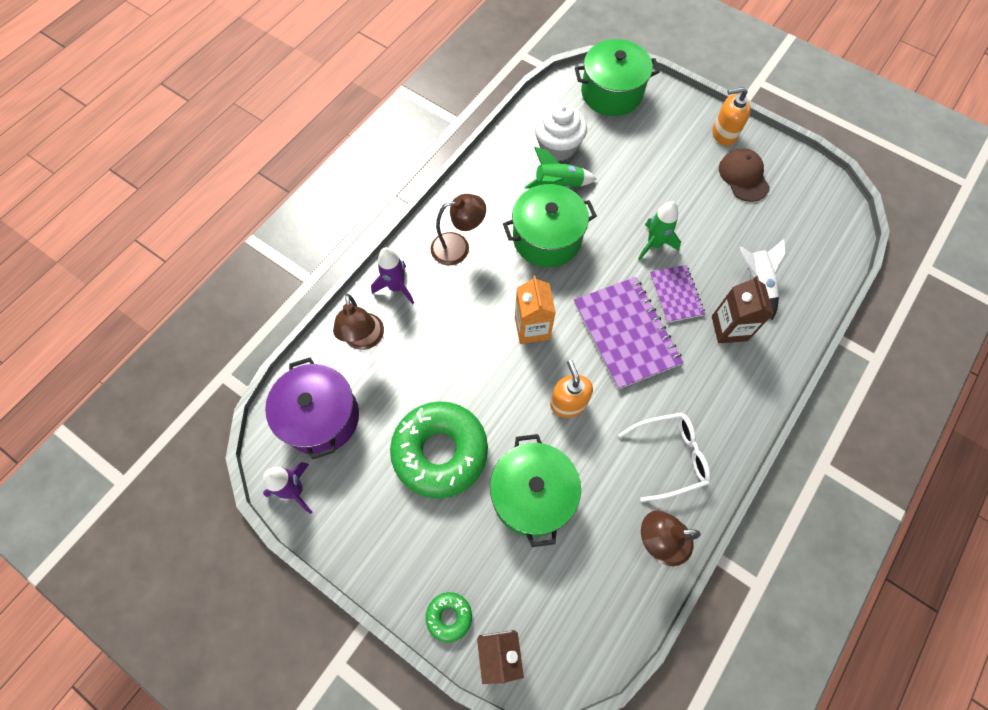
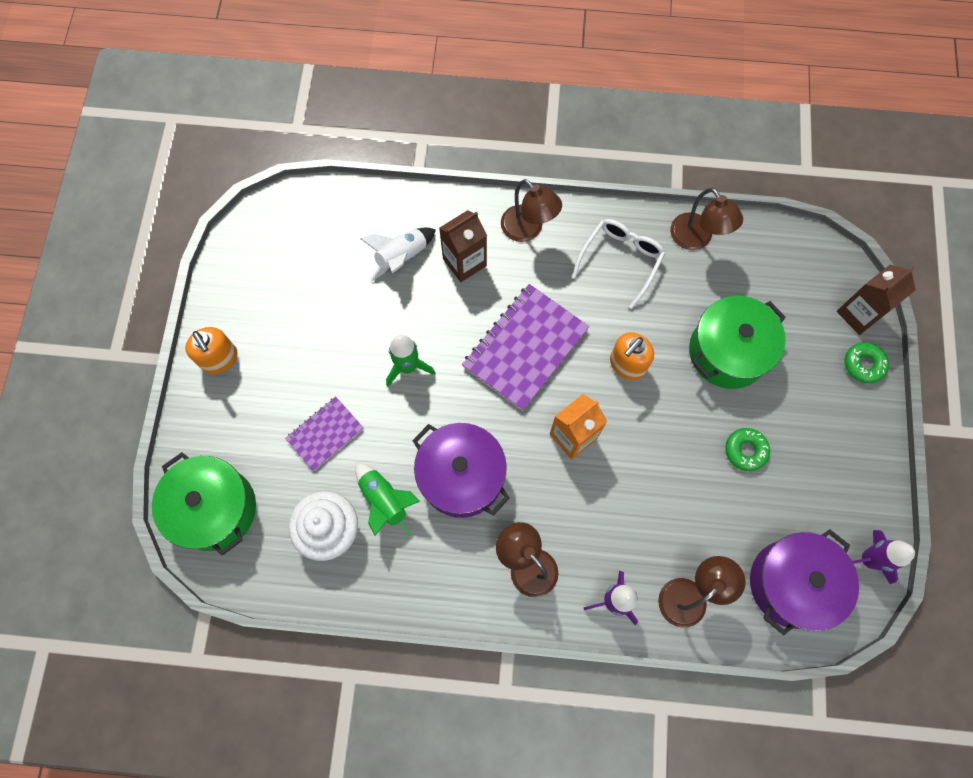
camera: 120 degrees left, 5 degrees up
green donut [390,401,488,499] -> green donut [725,428,770,471], size x0.44
green pot [503,184,597,267] -> purple pot [412,423,510,518]
white glasses [618,412,711,502] -> white glasses turned 75 degrees clockwise [572,219,665,309]
purple notebook [650,265,705,323] -> purple notebook moved to [285,396,364,471]
brown cap [719,148,770,202] -> none
none -> brown lamp [501,179,562,242]

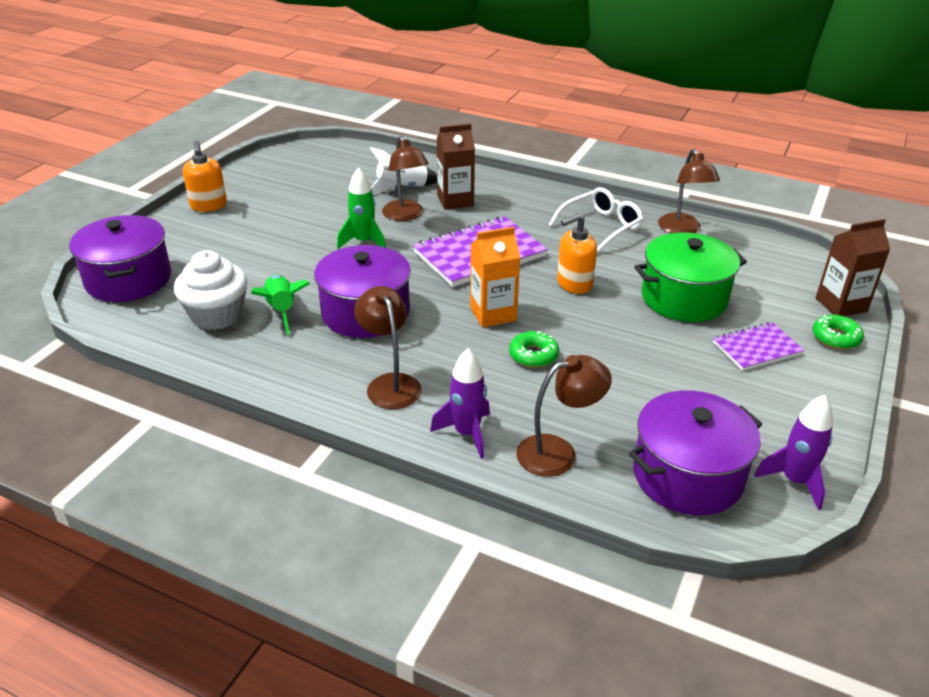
camera: 20 degrees right, 35 degrees down
green pot [152,452,256,555] -> purple pot [69,215,171,302]
purple notebook [285,396,364,471] -> purple notebook moved to [713,322,804,371]
brown lamp [501,179,562,242] -> brown lamp moved to [382,136,429,221]
green donut [725,428,770,471] -> green donut moved to [509,331,559,368]

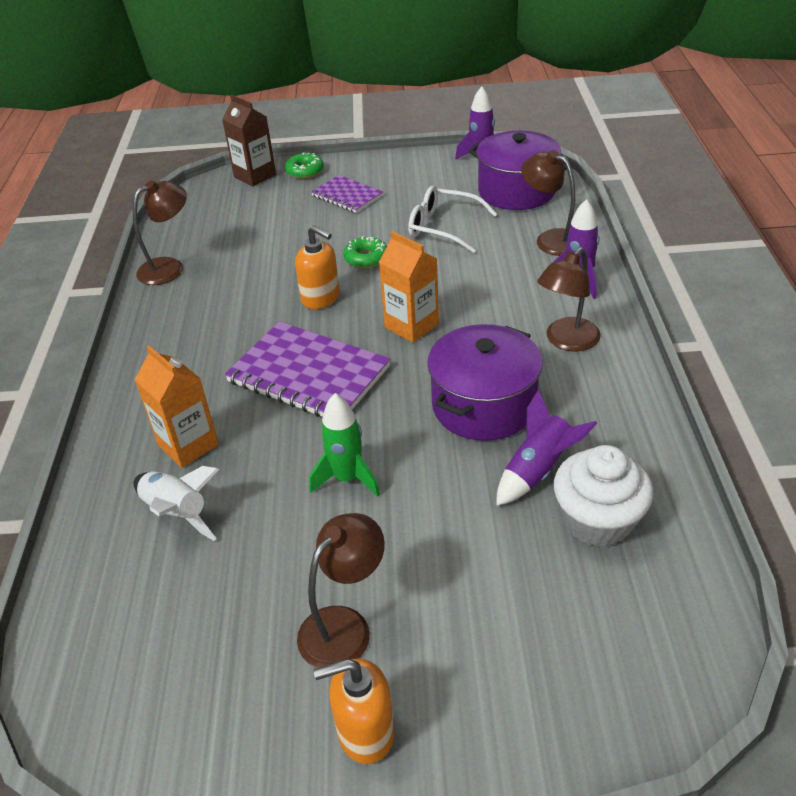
camera: 115 degrees left, 5 degrees up
purple pot [69,215,171,302] -> none
orange soap dispenser [183,141,227,212] -> orange soap dispenser turned 150 degrees counterclockwise [314,658,395,764]
green rocket [251,275,310,335] -> purple rocket [496,390,598,506]
brown lamp [382,136,429,221] -> brown lamp moved to [297,513,385,668]
brown carton [437,124,475,210] -> orange carton [135,346,219,468]
green donut [509,331,559,368] -> green donut moved to [343,236,387,268]
white glasses [548,187,644,253] -> white glasses moved to [408,185,497,253]
green pot [634,232,747,322] -> none

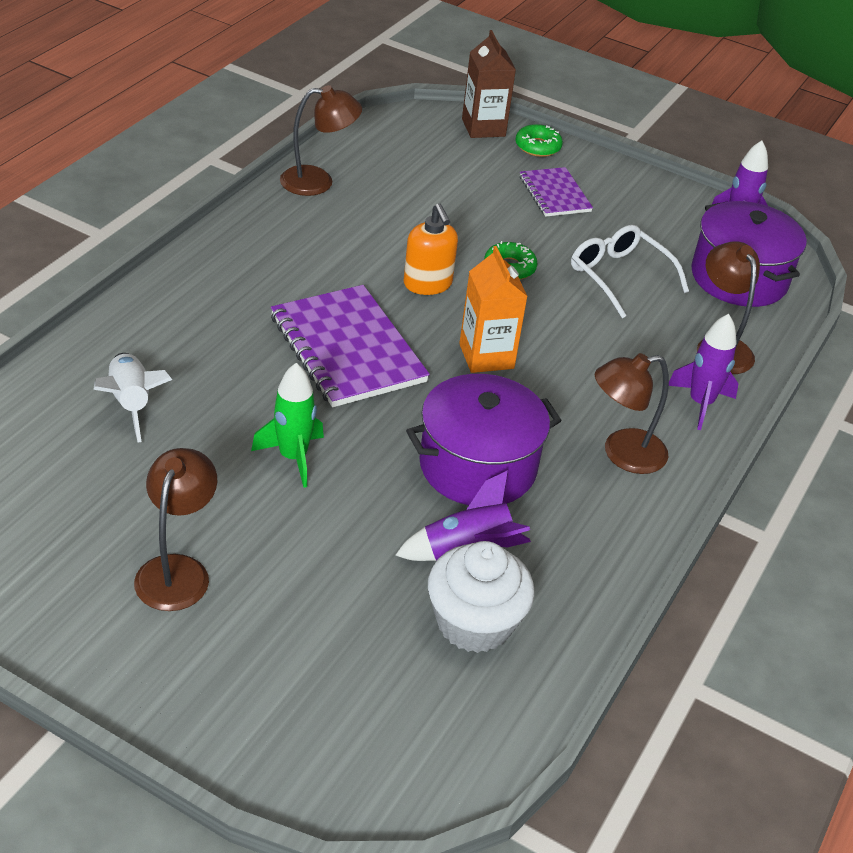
camera: 25 degrees right, 0 degrees up
orange carton [135,346,219,468] -> none
brown lamp [297,513,385,668] -> brown lamp turned 60 degrees counterclockwise [134,448,217,611]
orange soap dispenser [314,658,395,764] -> none

